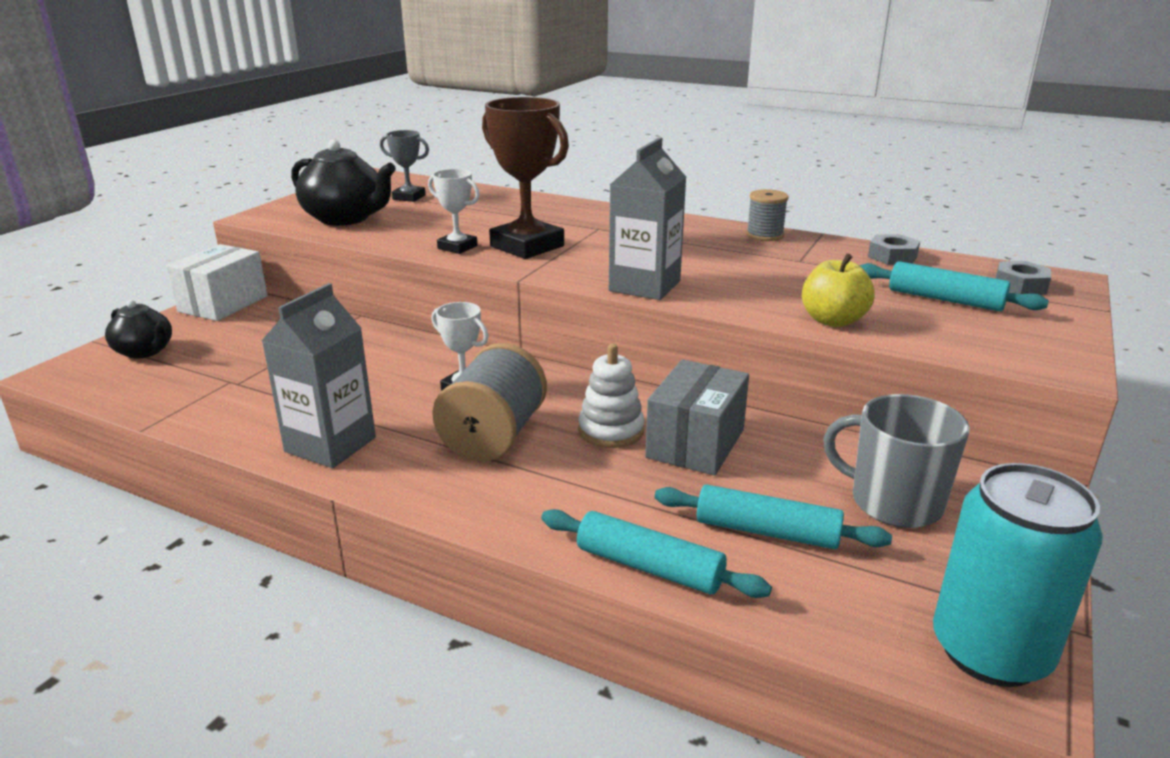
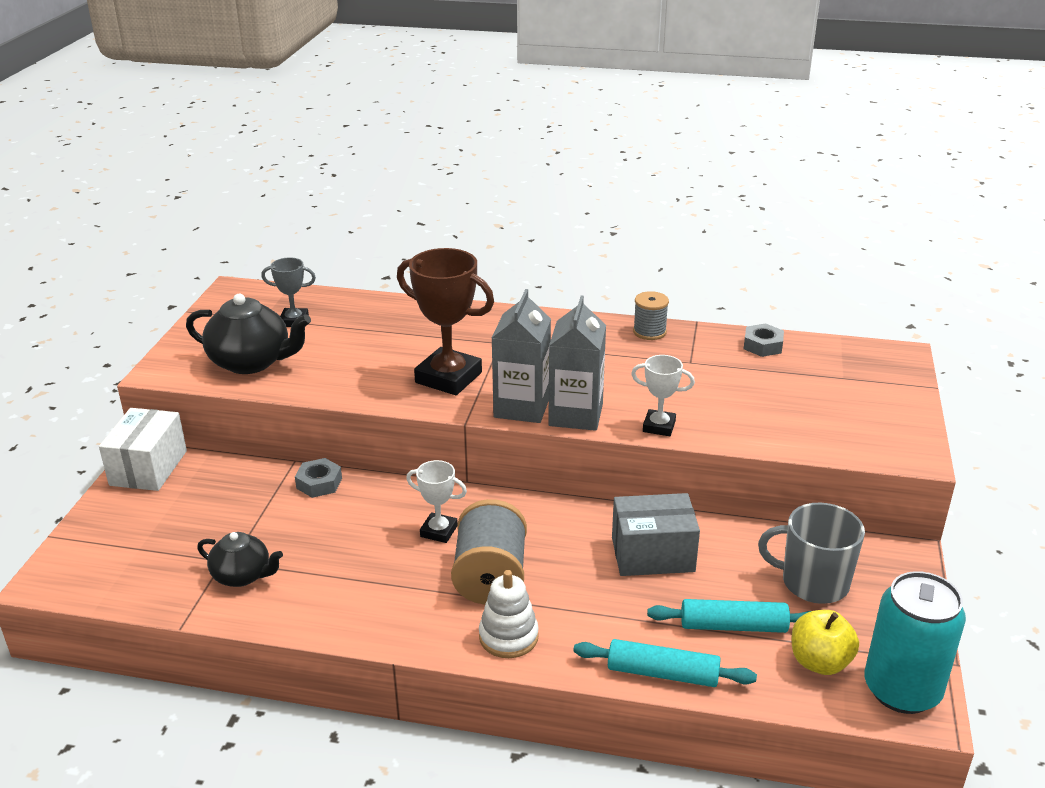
camera: 15 degrees left, 5 degrees up
black teapot [105,300,172,359] -> black teapot moved to [197,532,283,587]
grey carton [262,283,376,468] -> grey carton moved to [492,289,551,423]
white trophy [428,169,480,254] -> white trophy moved to [631,355,695,436]
white stacking toy [578,344,645,448] -> white stacking toy moved to [479,570,539,658]
grey box [645,359,749,476] -> grey box turned 75 degrees clockwise [612,493,700,576]
yellow apple [802,253,875,327] -> yellow apple moved to [792,610,859,675]
turquoise rolling pin [859,261,1049,311] -> none
grey nut [995,261,1051,295] -> grey nut moved to [295,458,342,498]

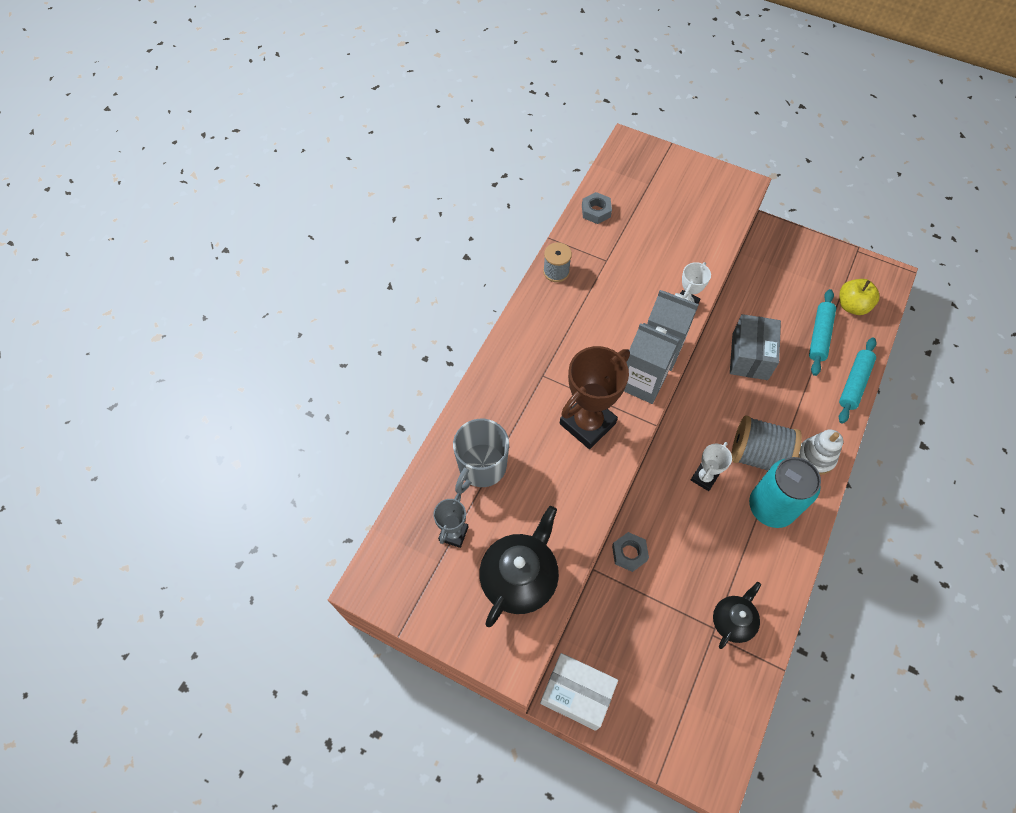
camera: 75 degrees left, 30 degrees up
grey mug [758,503,865,604] -> grey mug moved to [453,419,509,494]
turquoise can [865,571,966,714] -> turquoise can moved to [749,457,821,528]

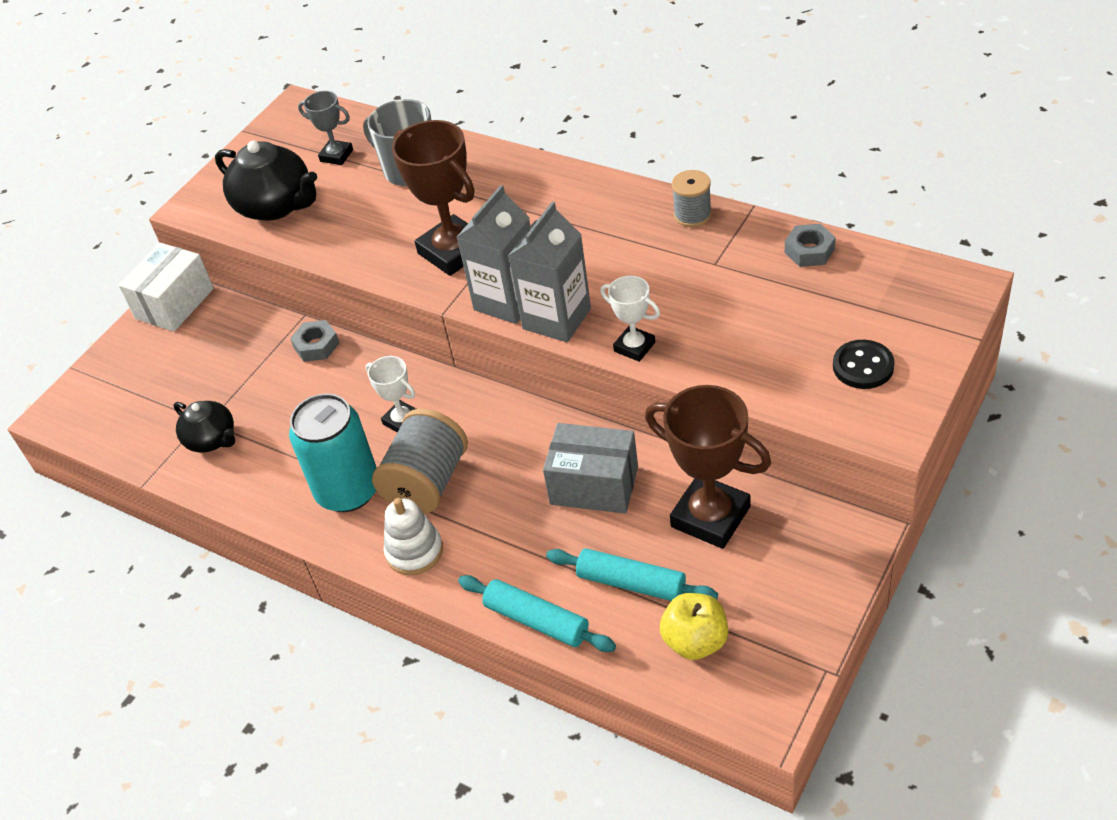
camera: 100 degrees right, 15 degrees down
none -> brown trophy [645,385,771,549]
none -> black button [833,340,895,389]

